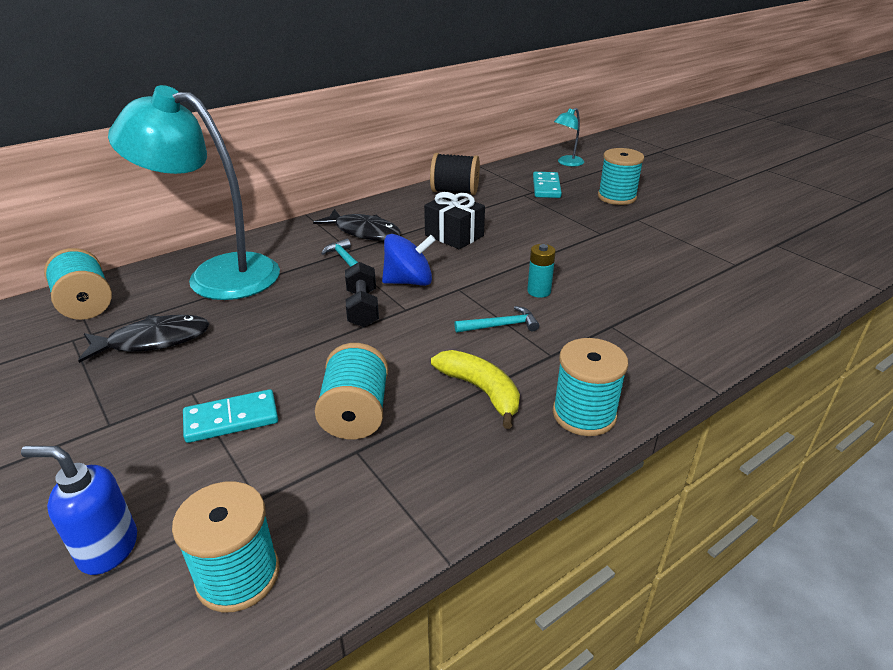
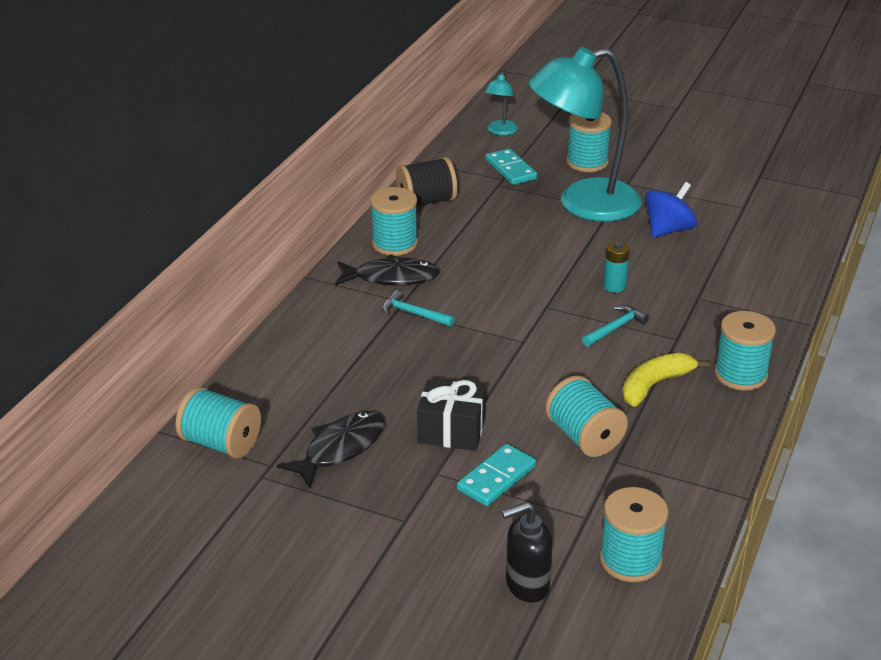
camera: 30 degrees left, 0 degrees up
blue soap dispenser [21,446,137,575] -> black soap dispenser [502,501,553,603]
turquoise lamp [108,85,280,300] -> turquoise lamp moved to [529,47,641,222]
black dumbbell [345,262,379,327] -> none
blue spinning top [382,234,436,286] -> blue spinning top moved to [645,182,697,238]
black gift [424,192,485,249] -> black gift moved to [417,379,486,451]
yellow banana [431,350,520,429] -> yellow banana turned 60 degrees counterclockwise [622,353,710,407]
none -> turquoise spool [370,187,418,256]

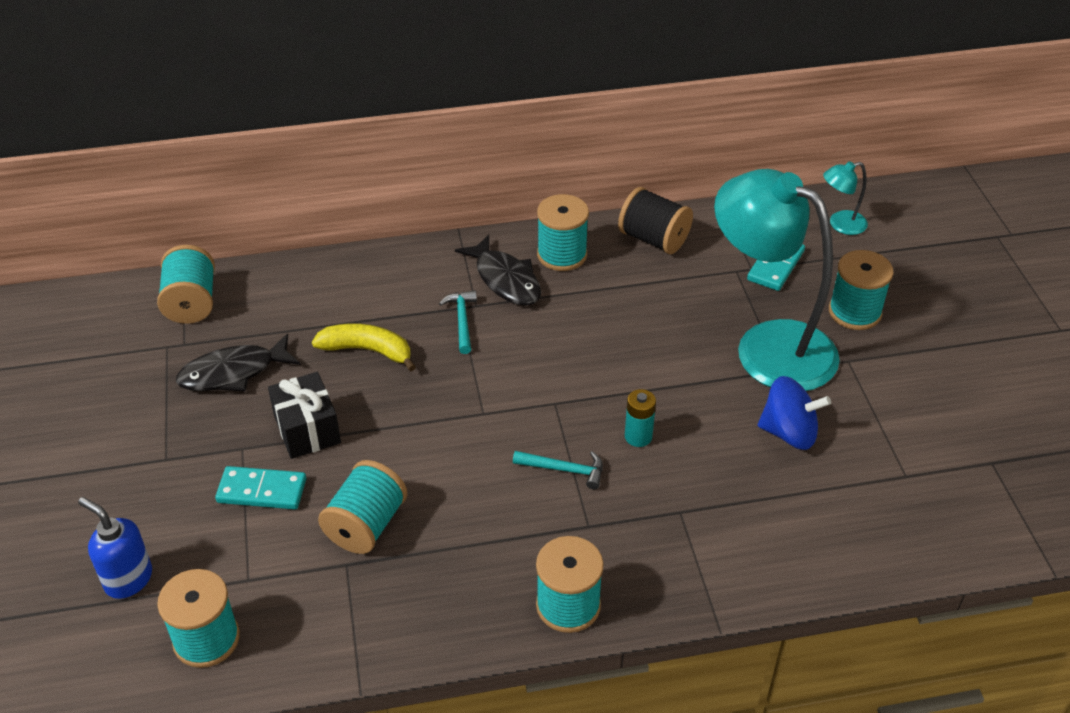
camera: 55 degrees right, 10 degrees up
black fish [277,411,385,488] -> black fish turned 150 degrees clockwise [176,334,301,392]
black soap dispenser [502,501,553,603] -> blue soap dispenser [78,497,152,599]
yellow banana [622,353,710,407] -> yellow banana moved to [312,323,416,371]

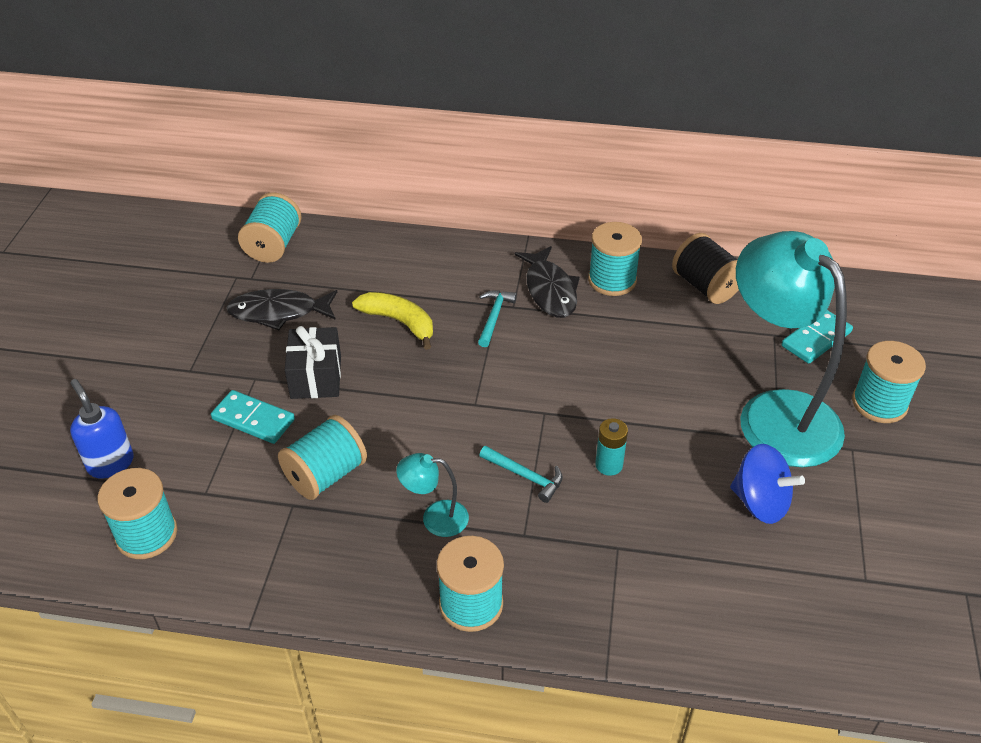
camera: 20 degrees right, 0 degrees up
turquoise lamp [823,161,868,235] -> turquoise lamp moved to [396,453,469,537]

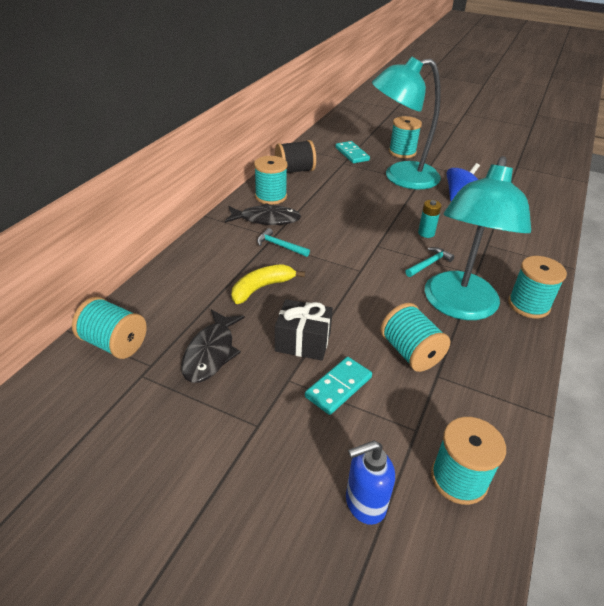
camera: 75 degrees left, 5 degrees down
turquoise lamp [396,453,469,537] -> turquoise lamp [425,156,531,320], size x2.41

